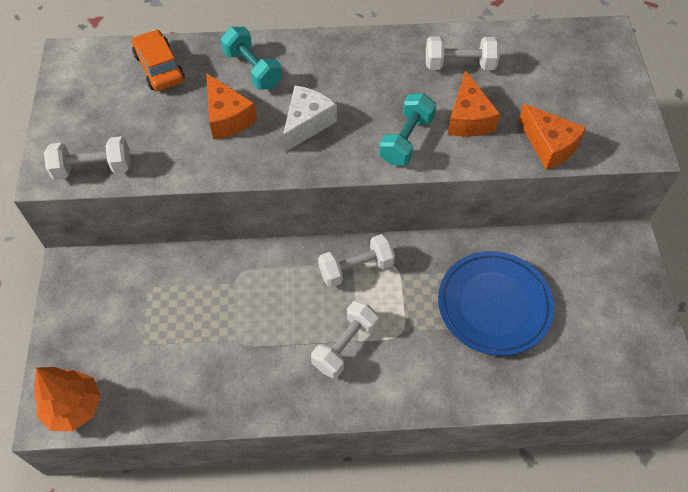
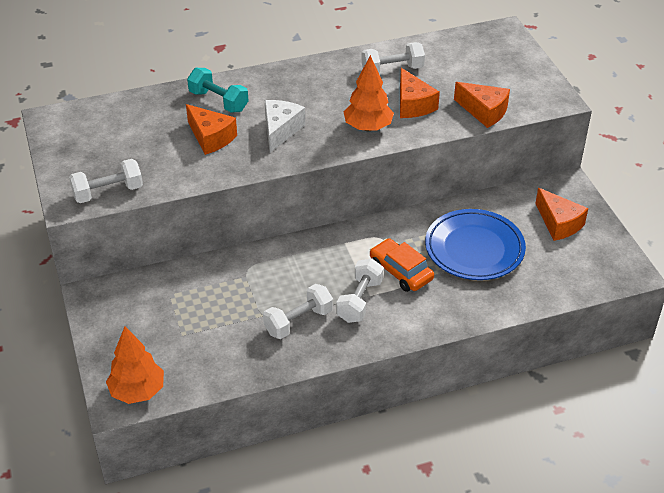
camera: 15 degrees left, 15 degrees down
orange car [132,30,185,91] -> orange car moved to [370,238,434,292]
white dumbbell [318,234,395,288] -> white dumbbell moved to [263,284,333,339]
turquoise dumbbell [379,93,436,165] -> orange tree [343,55,394,131]
none -> orange cheese [535,188,588,241]

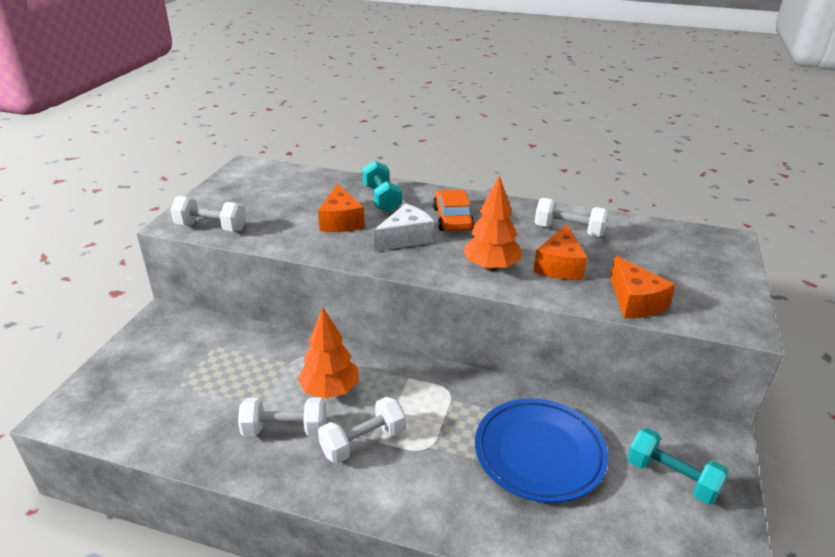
camera: 35 degrees right, 10 degrees down
orange tree [106,326,164,404] -> orange tree moved to [297,307,359,399]
orange car [370,238,434,292] -> orange car moved to [433,190,474,231]
orange cheese [535,188,588,241] -> turquoise dumbbell [627,428,729,505]

